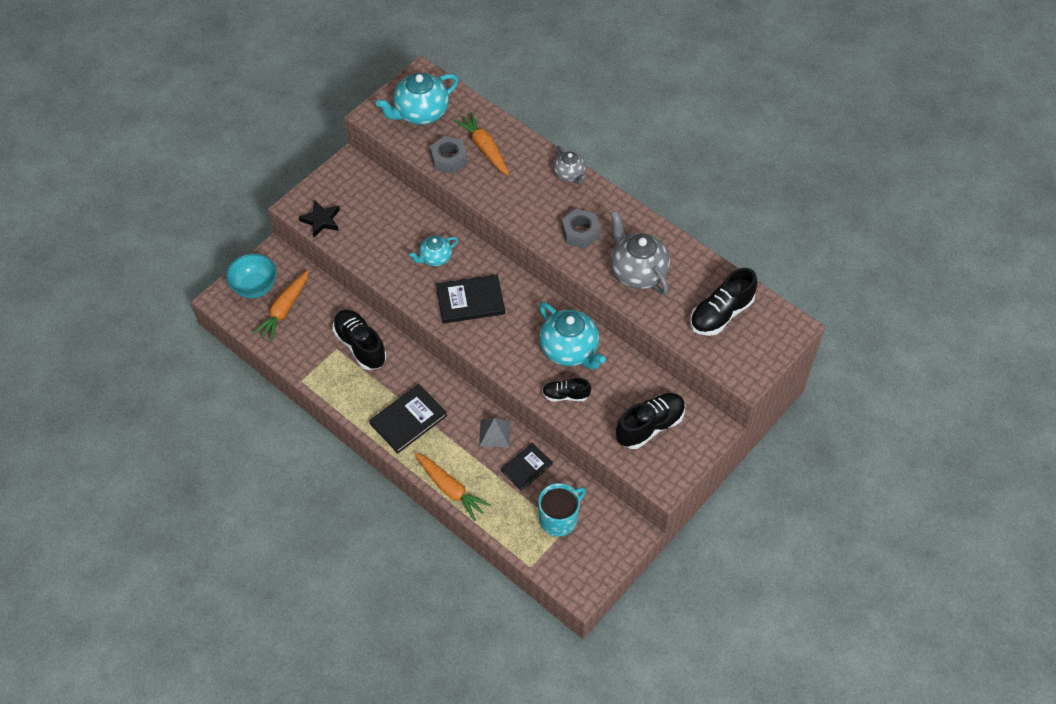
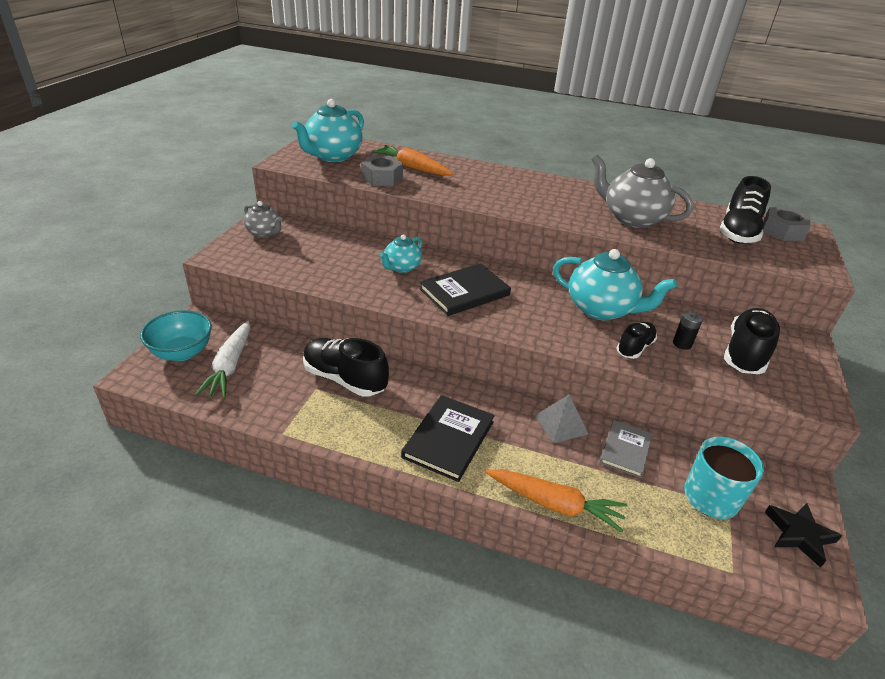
camera: 25 degrees left, 20 degrees down
orange carrot [253,270,308,342] -> white carrot [195,321,250,398]
black star [299,201,340,237] -> black star moved to [765,503,842,568]
black book [501,443,553,491] -> grey book [600,420,653,478]
black shoe [542,378,591,402] -> black shoe turned 150 degrees clockwise [616,322,657,359]
grey teapot [553,146,586,184] -> grey teapot moved to [244,201,282,238]
grey nut [562,209,600,249] -> grey nut moved to [762,207,811,241]
none -> black battery [673,311,703,350]

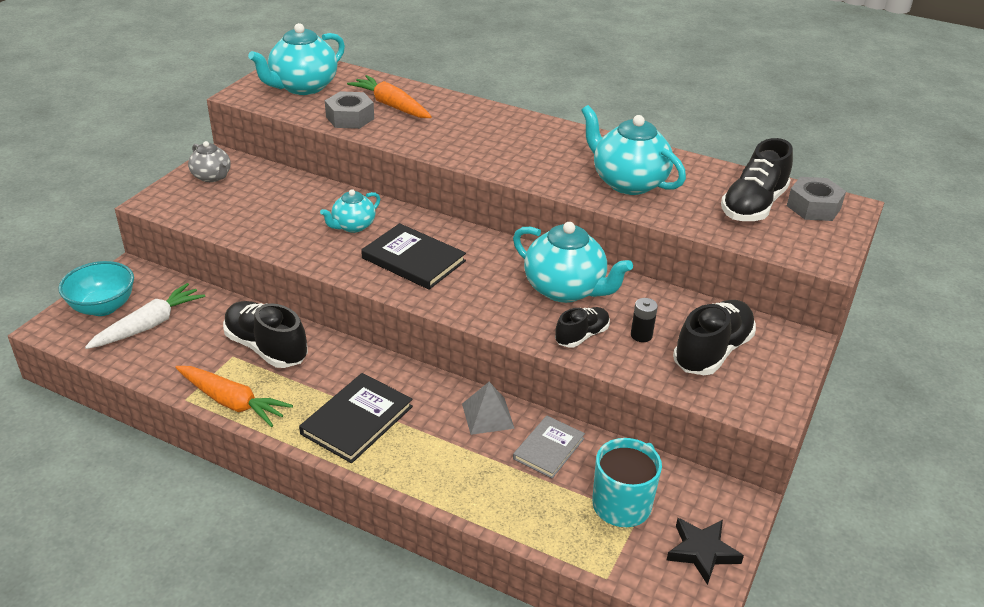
camera: 10 degrees right, 0 degrees up
white carrot [195,321,250,398] -> white carrot turned 150 degrees counterclockwise [85,283,205,349]
black book [419,263,511,316] -> black book turned 60 degrees clockwise [361,223,466,290]
orange carrot [486,469,627,533] -> orange carrot moved to [175,366,293,427]
grey teapot [591,155,693,228] -> turquoise teapot [581,105,686,195]

